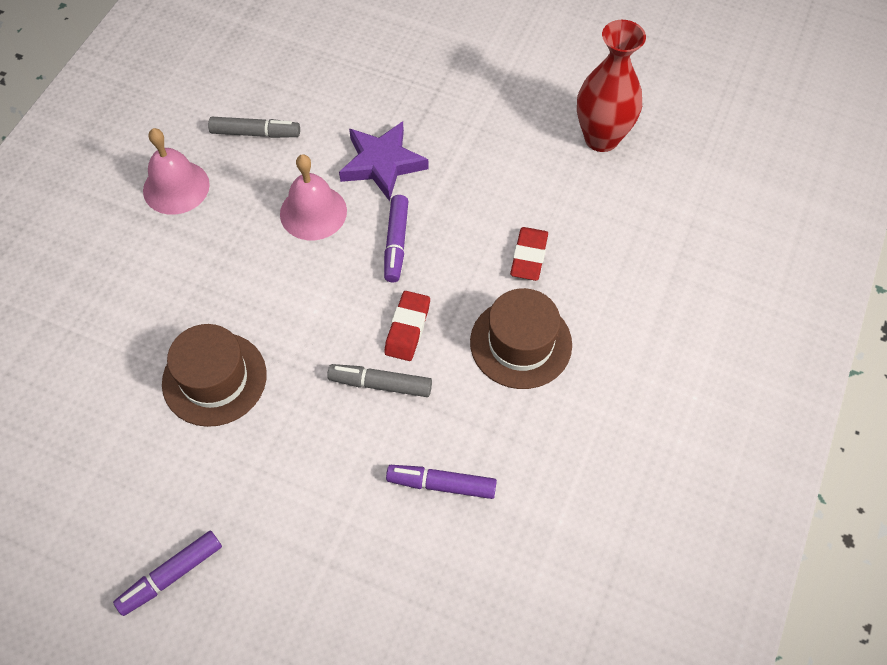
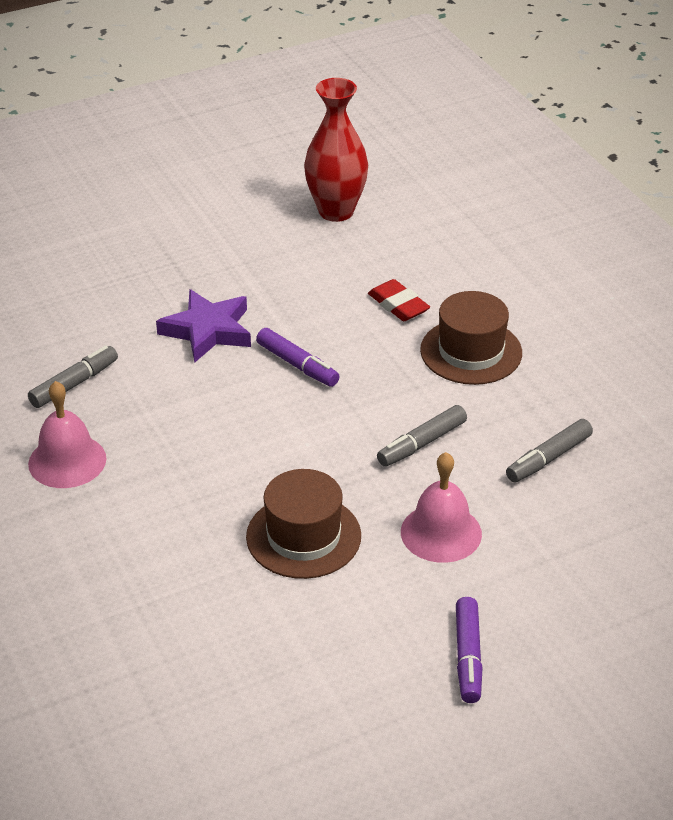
camera: 50 degrees left, 20 degrees down
pink bell [280,154,347,240] -> pink bell moved to [401,452,482,563]
red eraser [384,291,430,361] -> none
purple marker [386,465,497,499] -> grey marker [506,419,593,482]

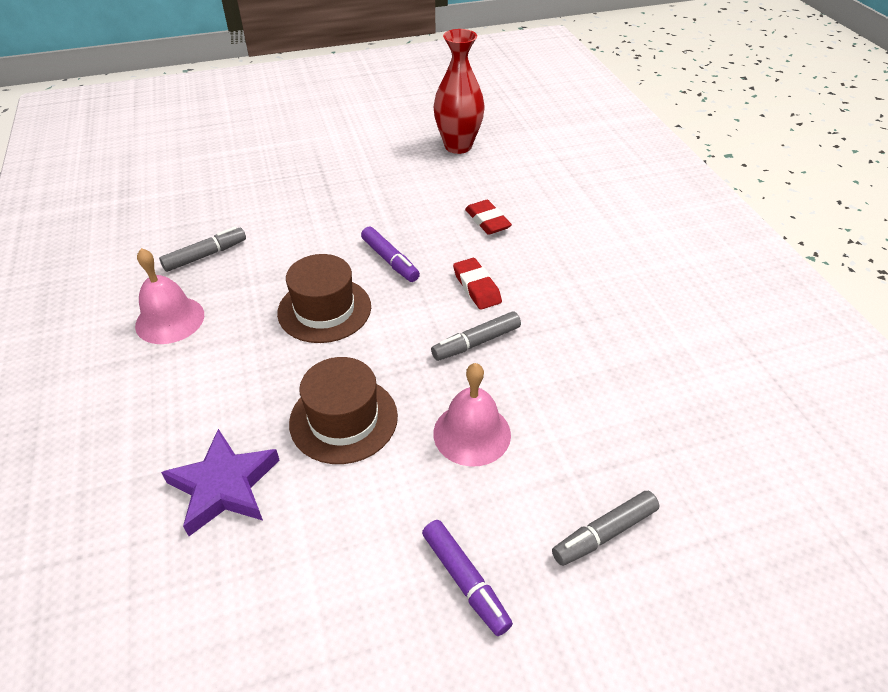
camera: 10 degrees right, 5 degrees up
purple star [156,289,251,363] -> purple star moved to [161,429,279,536]
brown hat [420,291,522,385] -> brown hat moved to [277,254,371,343]
purple marker [456,597,483,703] -> purple marker turned 45 degrees counterclockwise [422,520,513,636]
grey marker [506,419,593,482] -> grey marker moved to [552,491,659,566]
none -> red eraser [453,258,502,310]

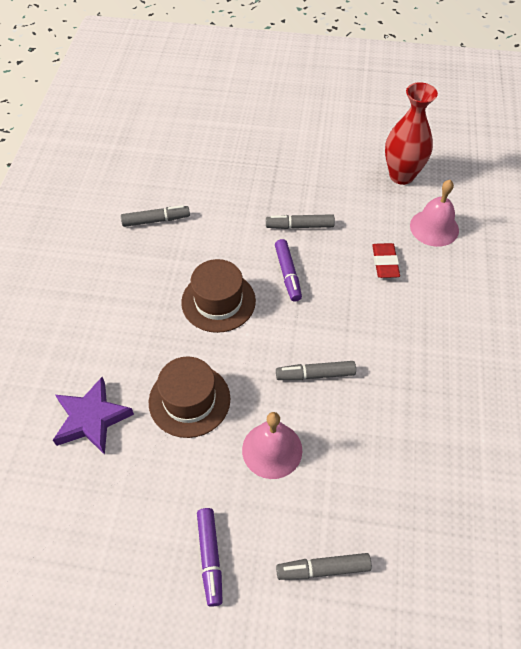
camera: 25 degrees right, 10 degrees up
pink bell [135,248,204,344] -> pink bell moved to [410,180,459,247]
red eraser [453,258,502,310] -> none
none -> grey marker [266,214,335,229]

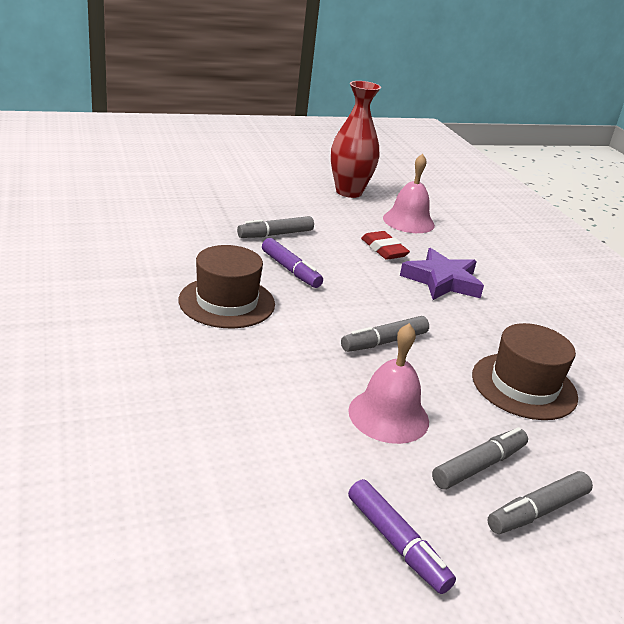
camera: 30 degrees left, 25 degrees down
purple star [53,377,134,455] -> purple star moved to [400,248,484,300]
grey marker [121,205,190,227] -> grey marker moved to [432,427,528,490]
brown hat [149,356,230,438] -> brown hat moved to [472,323,578,420]

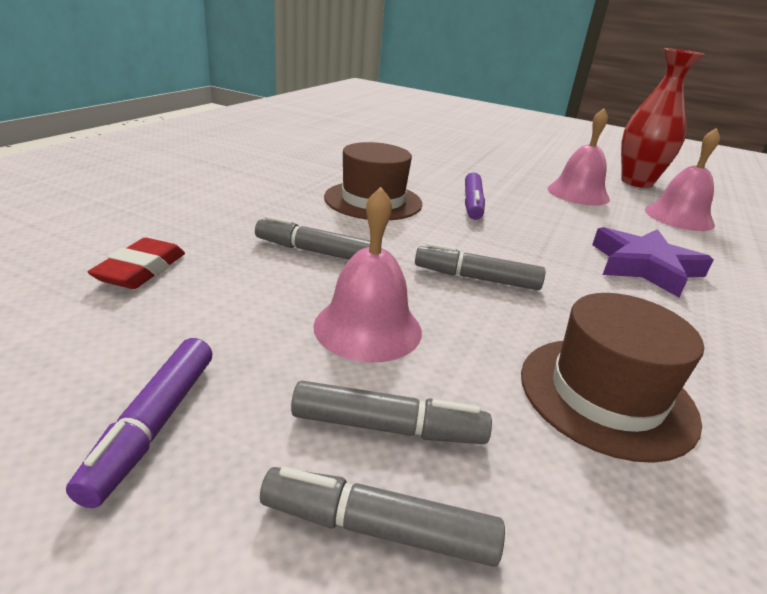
camera: 45 degrees right, 0 degrees up
grey marker [237,216,314,238] -> grey marker moved to [255,215,370,260]
red eraser [361,231,410,260] -> red eraser moved to [88,238,185,289]
none -> pink bell [548,108,610,205]

